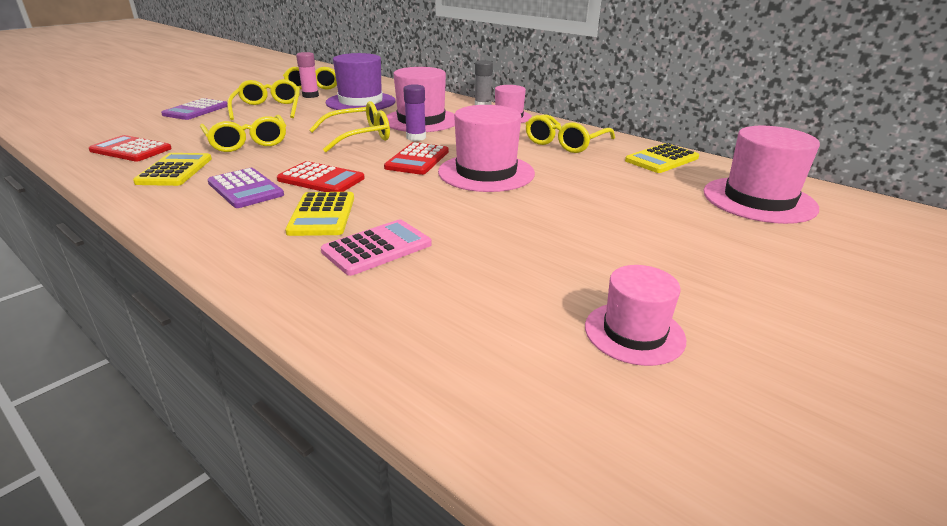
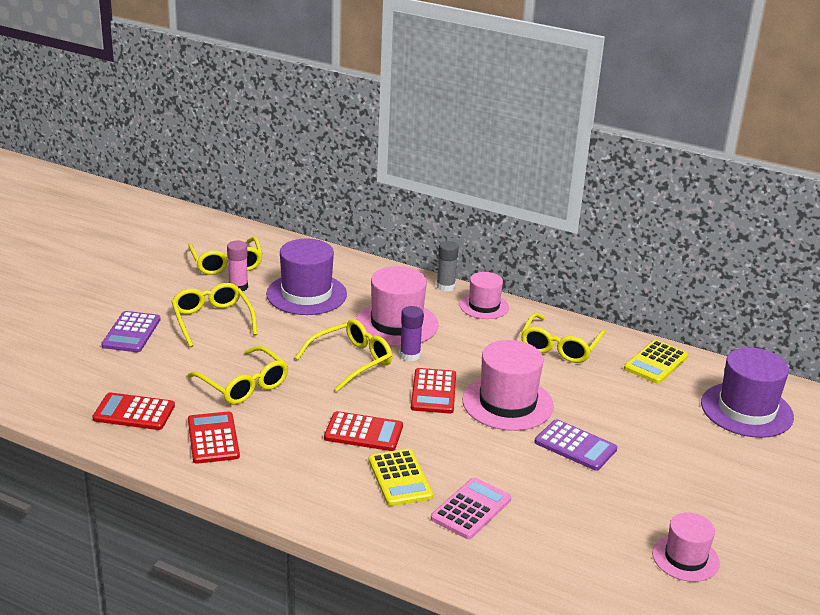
camera: 15 degrees left, 0 degrees up
yellow calculator [133,153,212,186] -> red calculator [188,411,240,464]
purple calculator [207,168,284,208] -> purple calculator moved to [535,419,617,471]
pink hat [704,126,820,224] -> purple hat [701,347,794,438]

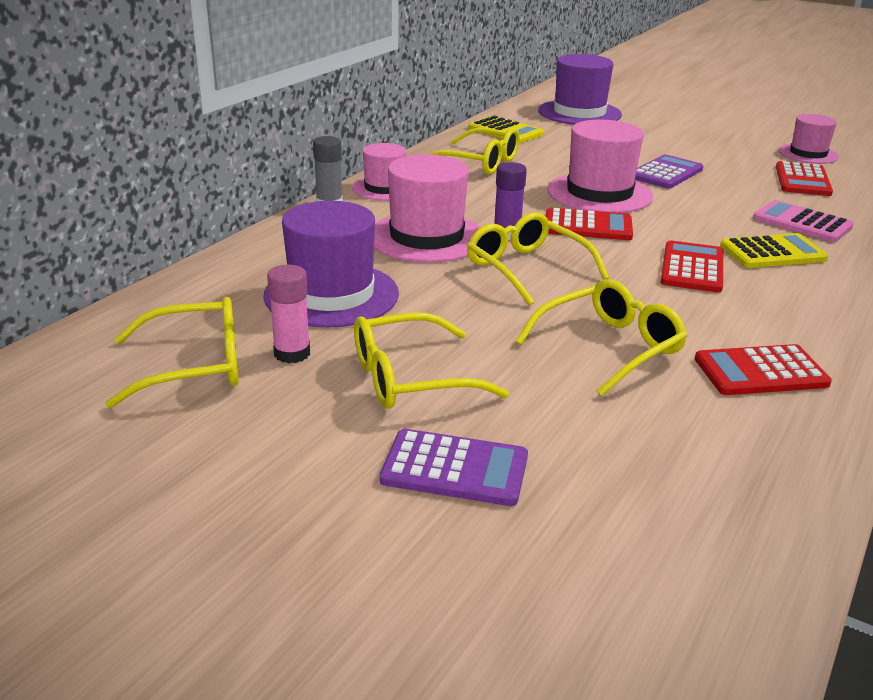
camera: 85 degrees left, 0 degrees up
red calculator [92,392,175,430] -> red calculator moved to [776,161,833,196]

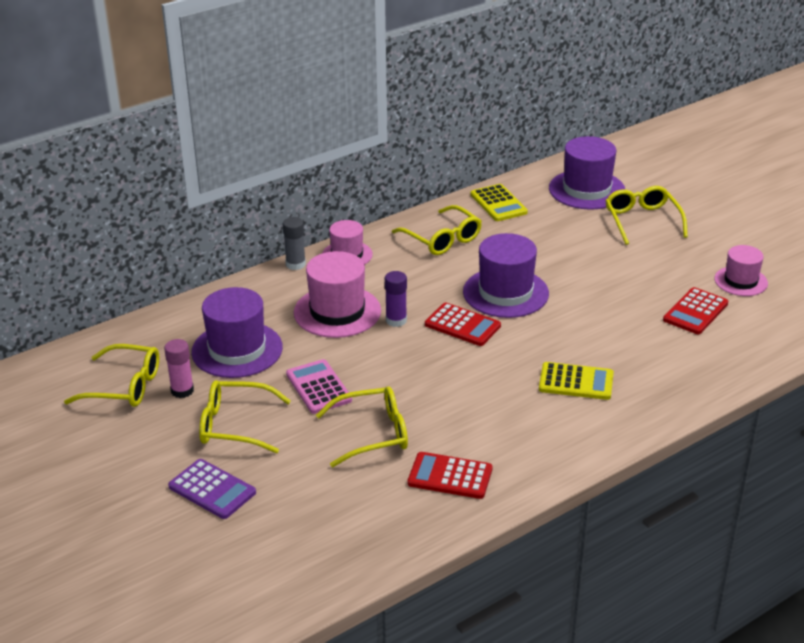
camera: 25 degrees right, 5 degrees up
yellow glasses [467,212,609,306] -> yellow glasses moved to [605,186,688,245]
pink hat [547,120,653,213] -> purple hat [463,233,549,318]
purple calculator [635,154,703,189] -> none
red calculator [660,240,723,292] -> none
pink calculator [753,200,854,242] -> pink calculator moved to [286,359,352,414]

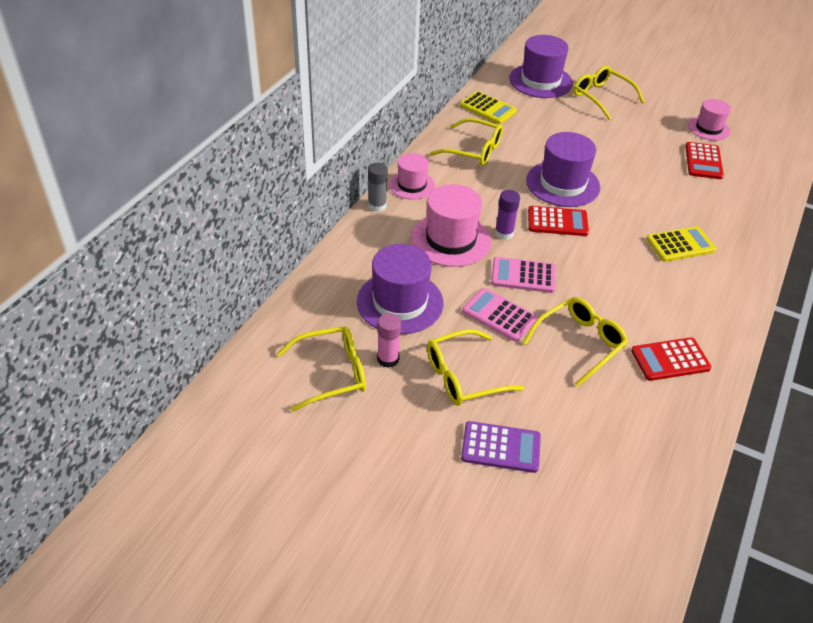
camera: 30 degrees left, 10 degrees up
none -> pink calculator [491,257,556,293]

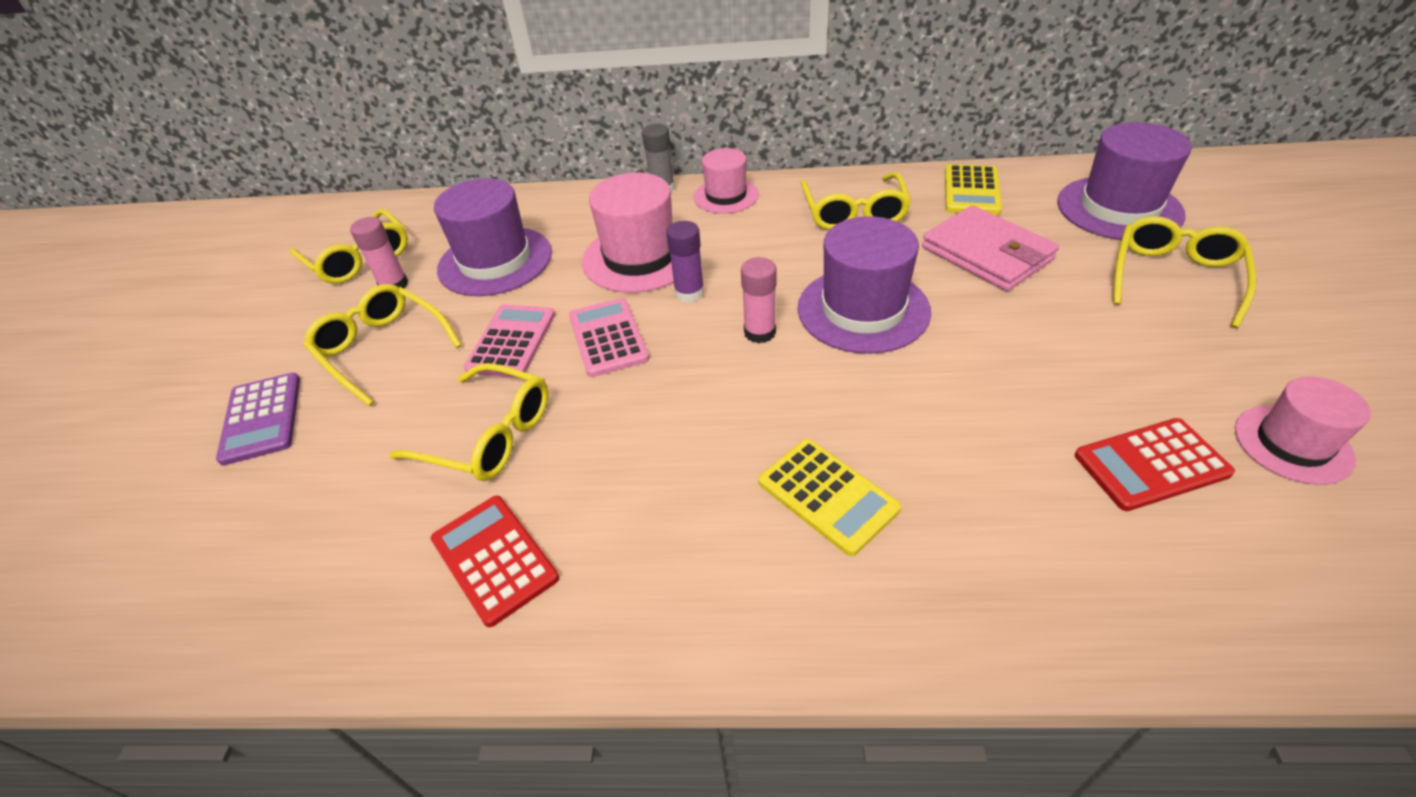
camera: 70 degrees right, 0 degrees up
red calculator [528,206,589,236] -> pink glue stick [741,257,776,343]
none -> pink wallet [922,205,1059,291]

